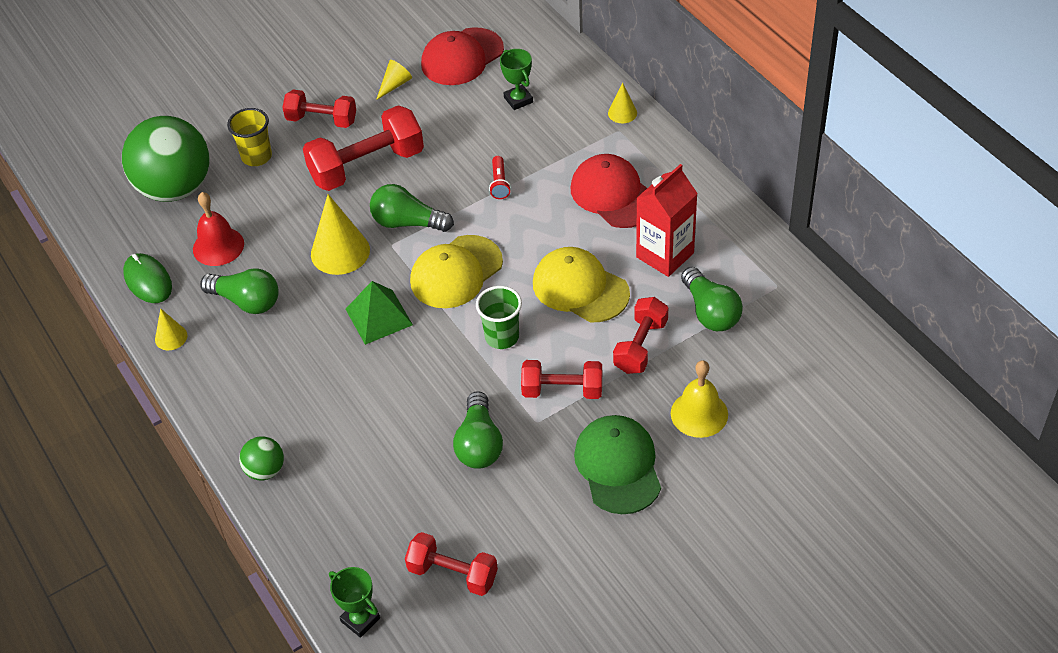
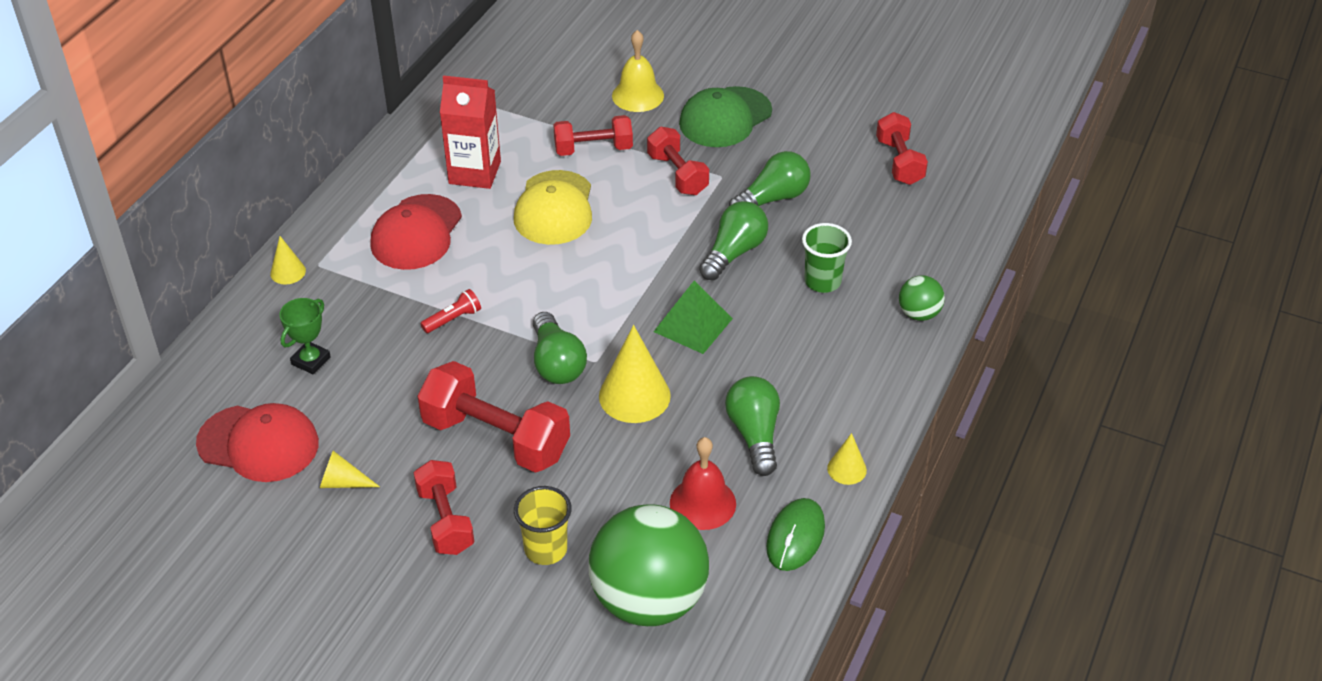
camera: 125 degrees left, 5 degrees down
green trophy [329,567,380,638] -> none
yellow cap [410,235,503,308] -> none
green cup [476,286,522,349] -> green cup moved to [802,223,852,293]
green light bulb [681,267,743,331] -> green light bulb moved to [699,201,768,280]

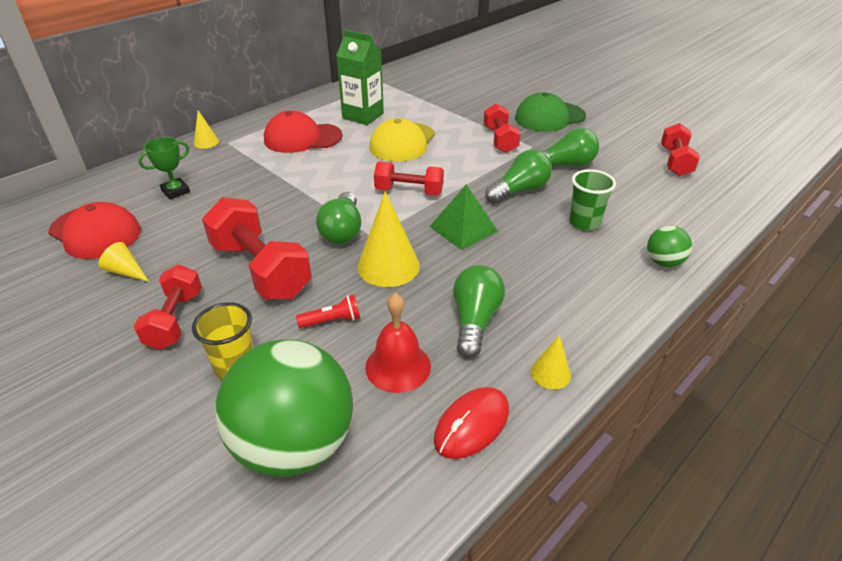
camera: 20 degrees right, 5 degrees down
red cap [370,194,462,270] -> red cap turned 45 degrees clockwise [264,111,343,153]
red flashlight [420,289,481,333] -> red flashlight moved to [296,295,360,328]
red carton [440,75,501,189] -> green carton [336,30,384,125]
red dumbbell [553,115,633,156] -> red dumbbell moved to [374,162,444,196]
yellow bell [612,30,664,112] -> none
green mouse [766,498,825,571] -> red mouse [434,387,509,459]

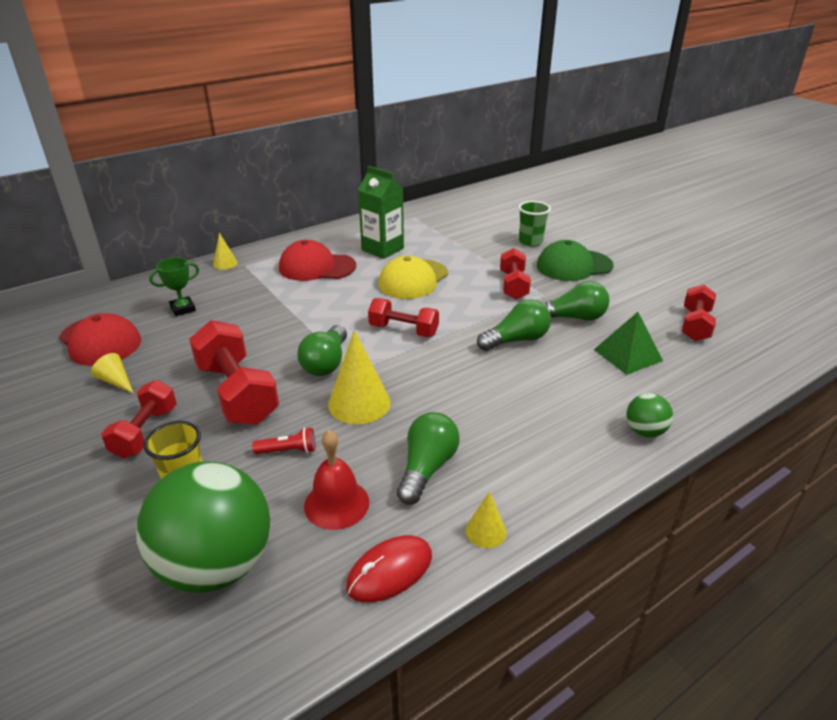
camera: 10 degrees right, 5 degrees down
green pyramid [430,184,498,250] -> green pyramid moved to [594,312,663,375]
green cup [569,169,616,231] -> green cup moved to [518,201,551,247]

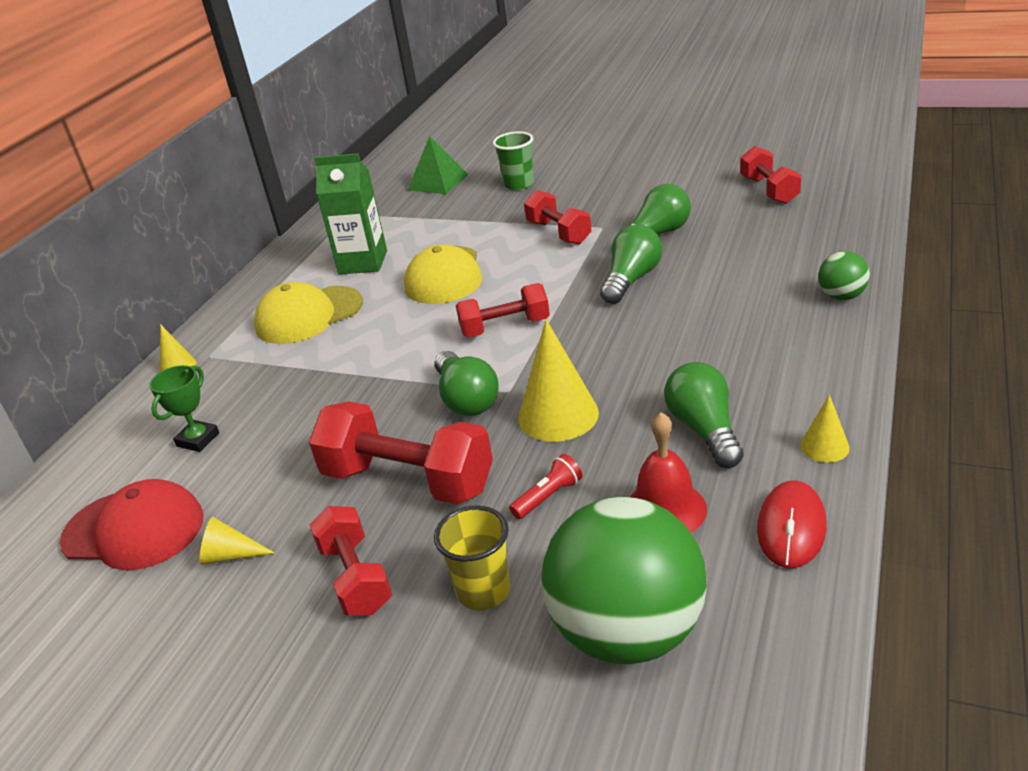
camera: 30 degrees left, 0 degrees up
red cap [279,240,356,281] -> yellow cap [254,282,363,344]
green cap [537,240,614,281] -> none
green pyramid [594,312,663,375] -> green pyramid moved to [408,136,468,194]

